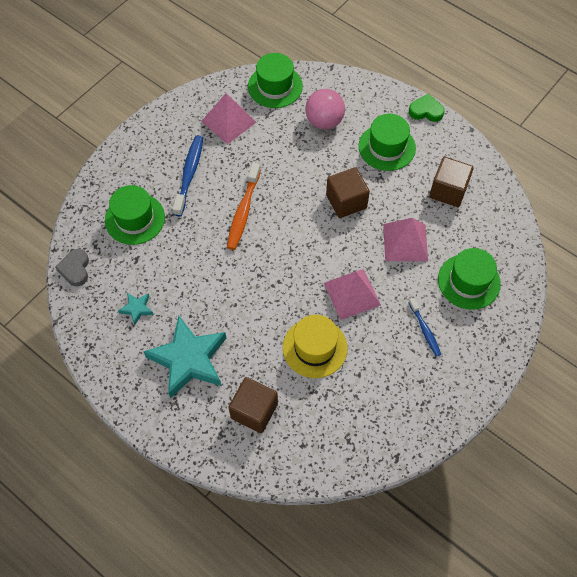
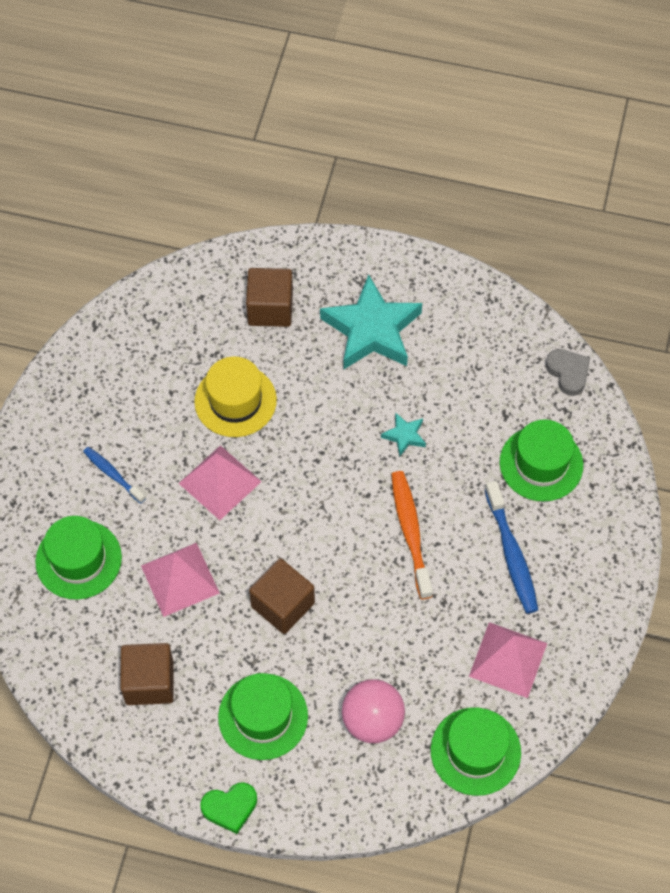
camera: 155 degrees right, 0 degrees up
turquoise star [118,293,154,325] -> turquoise star moved to [381,413,426,457]

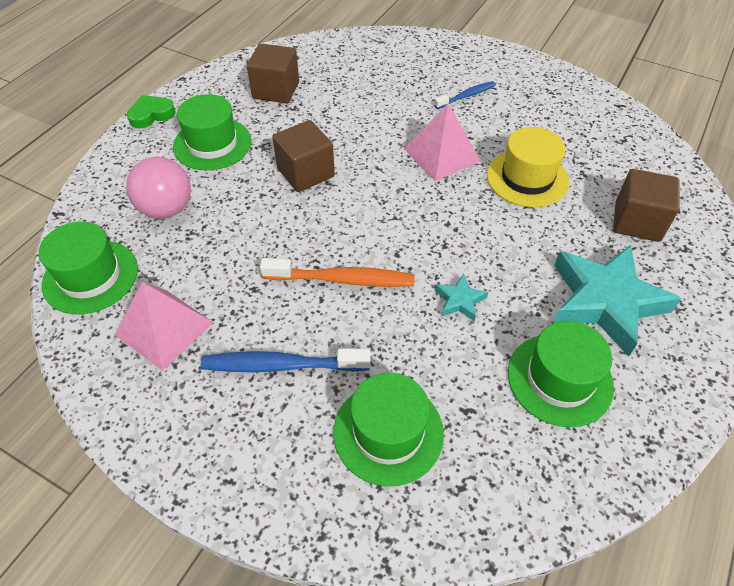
camera: 105 degrees right, 10 degrees down
green hat [35,516,122,600] -> green hat moved to [508,321,614,427]
pink pyramid [141,543,220,617] -> none
green heart [200,782,257,834] -> green heart turned 60 degrees clockwise [127,95,176,128]
grey heart [546,349,590,396] -> none

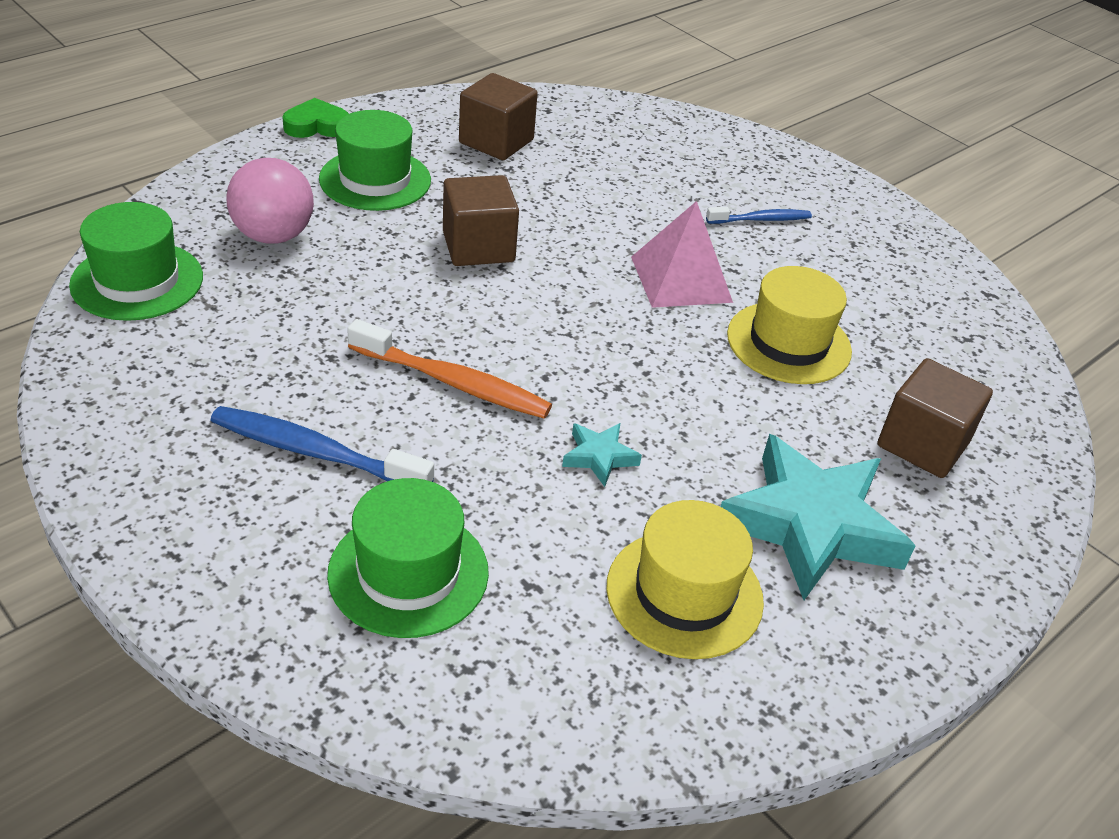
camera: 15 degrees right, 10 degrees down
pink pyramid [115,282,214,371] -> none
green hat [508,321,614,427] -> yellow hat [606,500,764,659]

